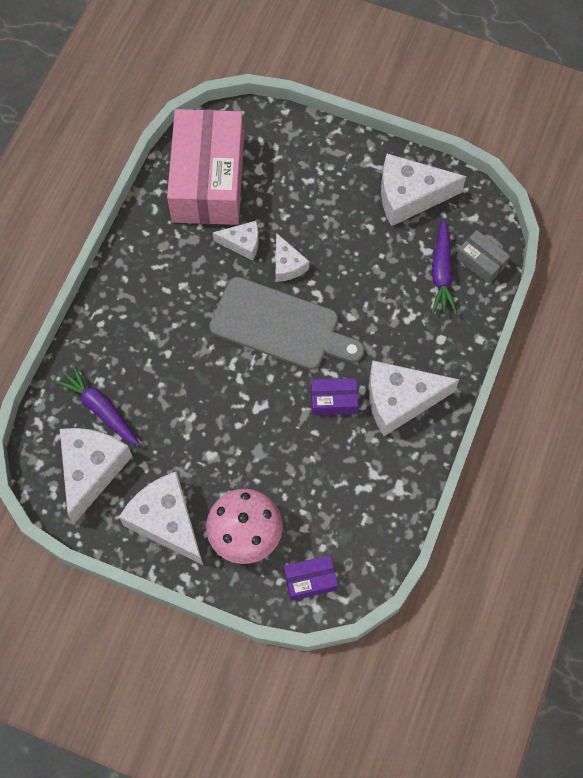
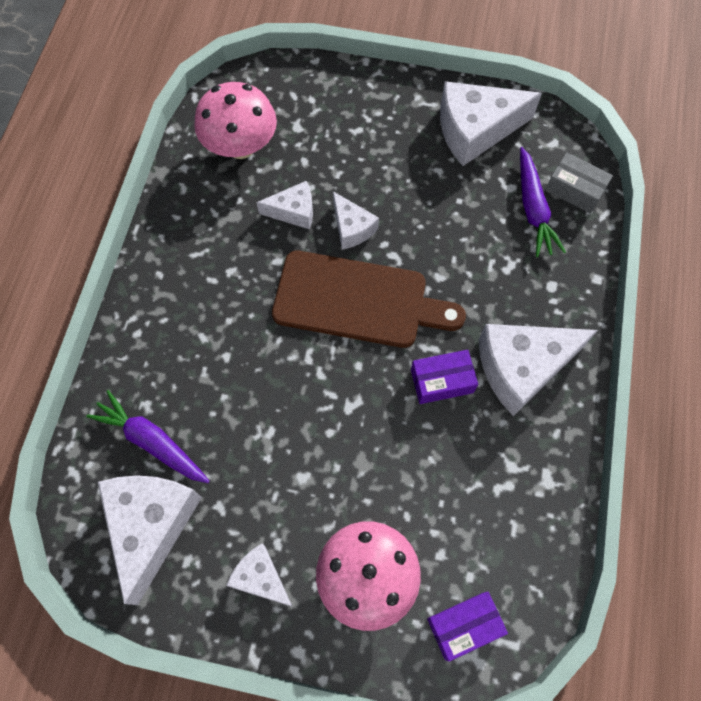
camera: 10 degrees left, 0 degrees up
white cheese [119,472,203,565] -> white cheese [226,544,293,607], size x0.55
pink box [167,109,244,225] -> pink mushroom [194,82,277,159]
grey cutting board [209,277,364,370] -> brown cutting board [272,251,466,348]

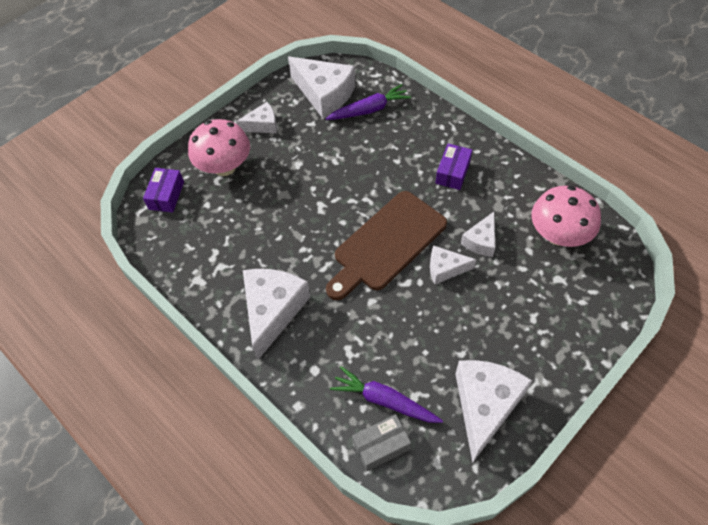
camera: 125 degrees right, 10 degrees down
purple box [411,350,478,404] -> purple box moved to [436,143,472,190]

